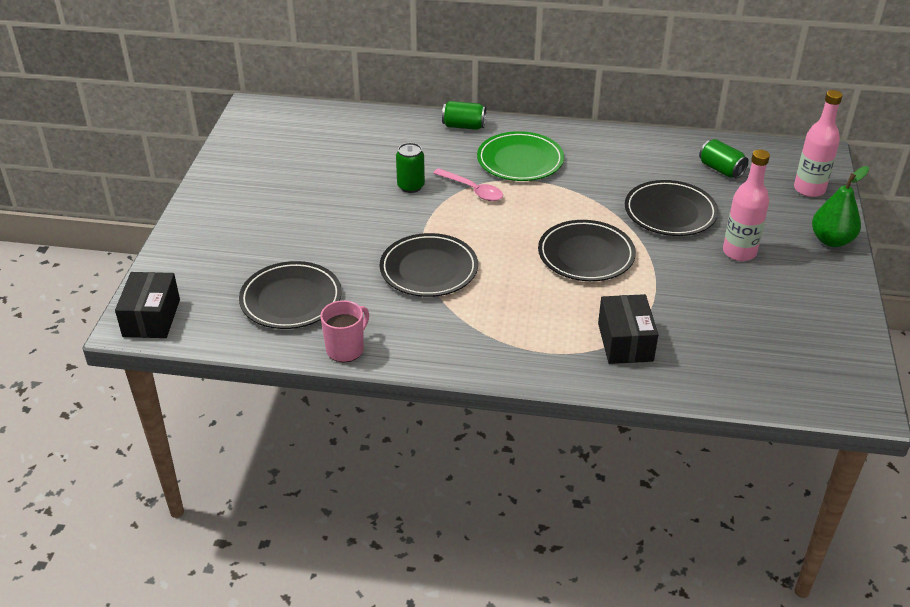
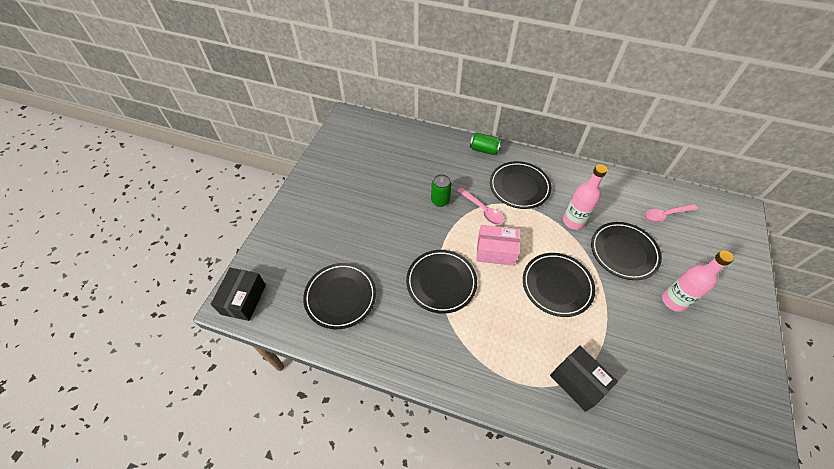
camera: 10 degrees right, 15 degrees up
pink mug [321,300,369,362] -> none
green plate [477,131,564,181] -> black plate [490,161,552,209]
black box [598,294,659,364] -> black box turned 45 degrees counterclockwise [550,346,618,412]
green can [699,139,749,178] -> pink spoon [644,204,698,223]
pink bottle [794,90,843,197] -> pink bottle moved to [563,164,608,230]
green pear [812,166,869,247] -> none
none -> pink box [476,225,520,266]

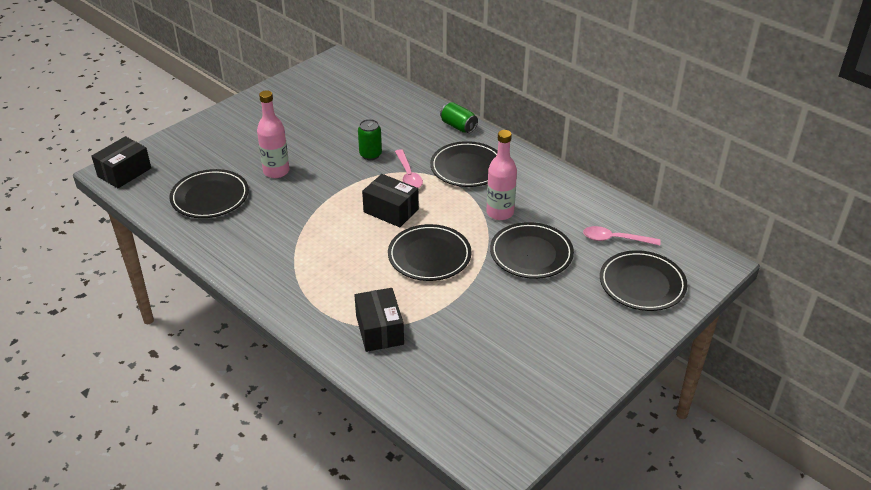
camera: 25 degrees right, 15 degrees down
black plate [406,250,477,314] -> black plate moved to [600,250,687,311]
pink box [476,225,520,266] -> black box [362,174,419,227]
pink bottle [662,250,734,312] -> pink bottle moved to [257,90,289,178]

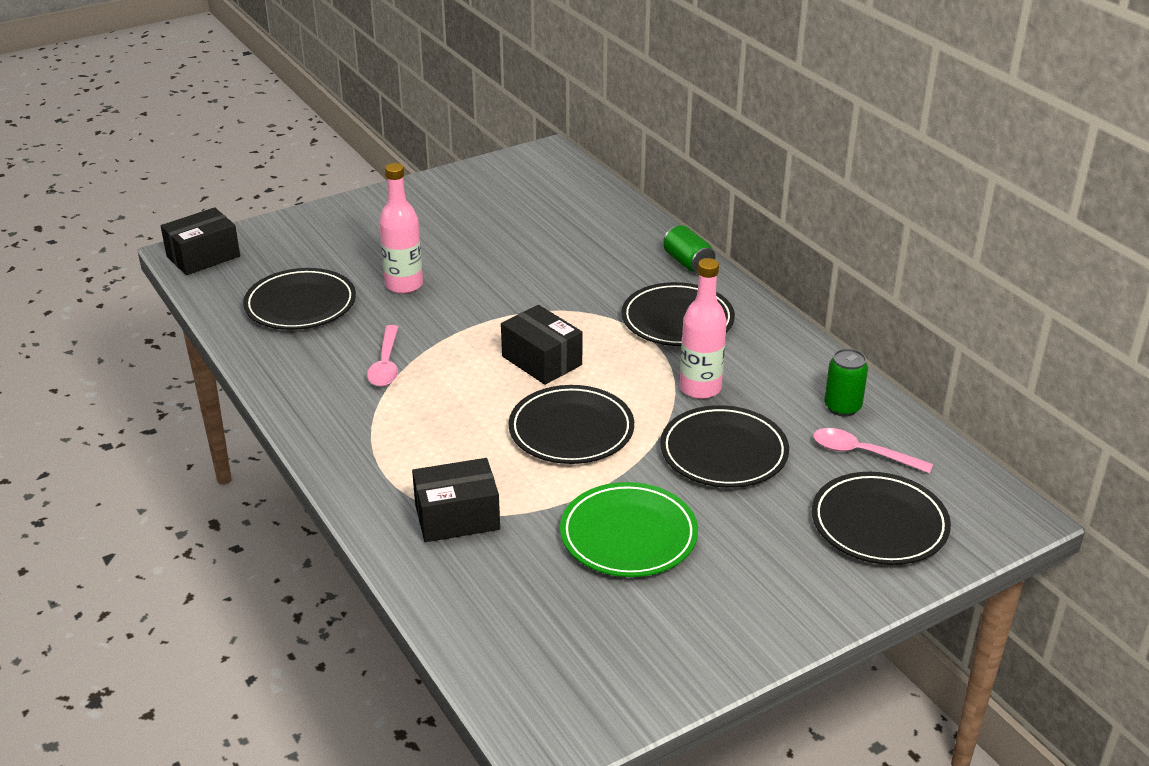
camera: 15 degrees right, 5 degrees down
black box [354,288,404,352] -> black box turned 75 degrees clockwise [412,458,500,542]
green can [358,119,382,160] -> green can moved to [824,348,868,417]
pink spoon [395,149,423,188] -> pink spoon moved to [367,325,398,387]
none -> green plate [560,482,698,577]

